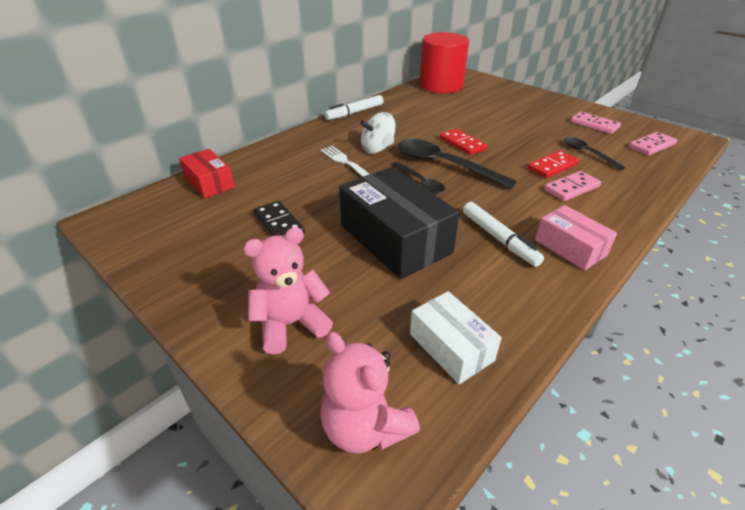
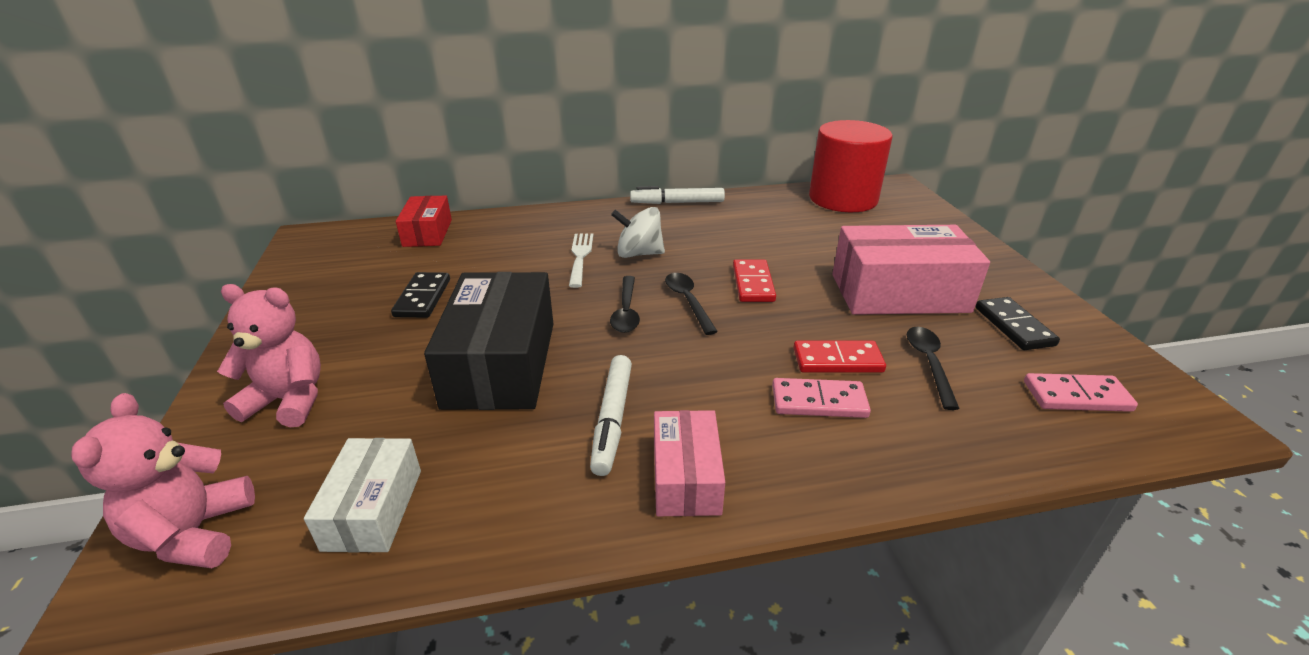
camera: 35 degrees right, 5 degrees down
black spoon [398,139,517,189] -> black spoon [665,273,718,335], size x0.56
pink domino [571,112,621,134] -> black domino [976,297,1060,350]
none -> pink box [832,225,990,315]

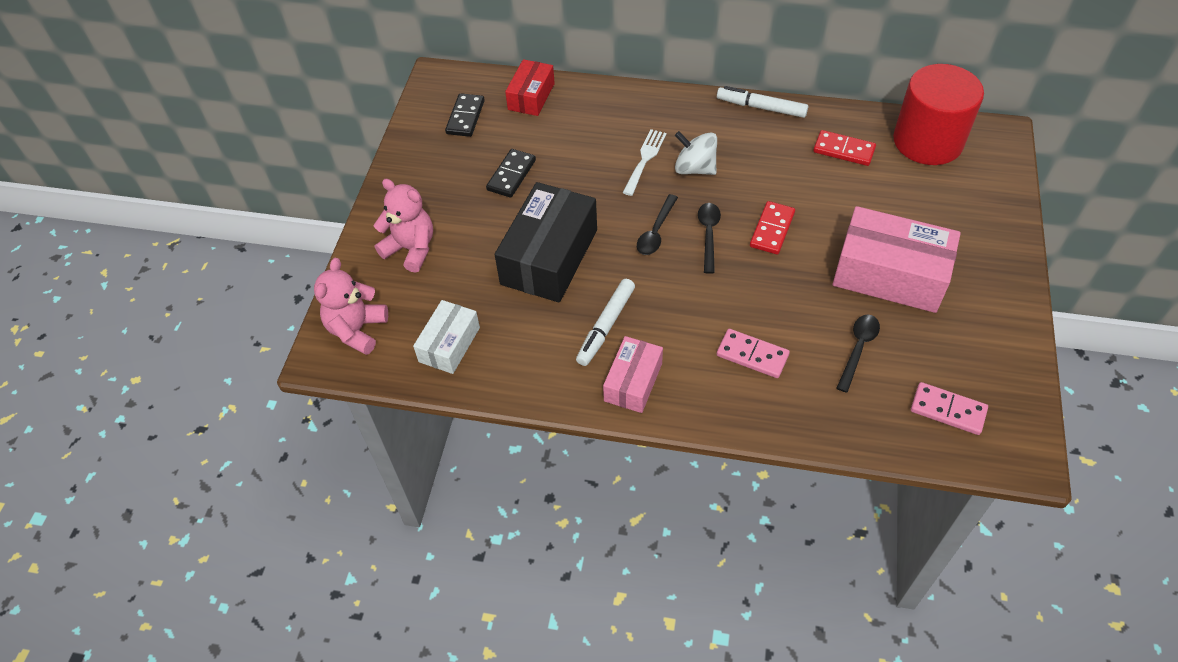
camera: 25 degrees right, 20 degrees up
red domino [793,341,886,373] -> red domino moved to [813,130,876,166]
black domino [976,297,1060,350] -> black domino moved to [445,93,485,137]

